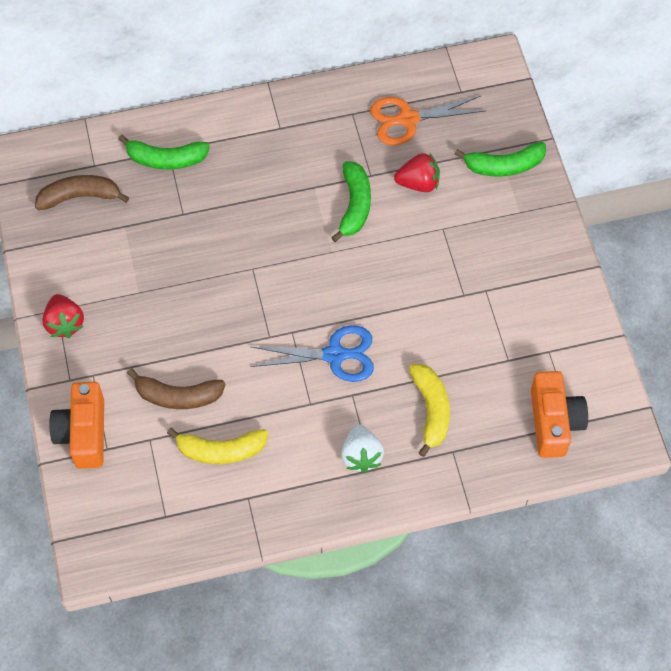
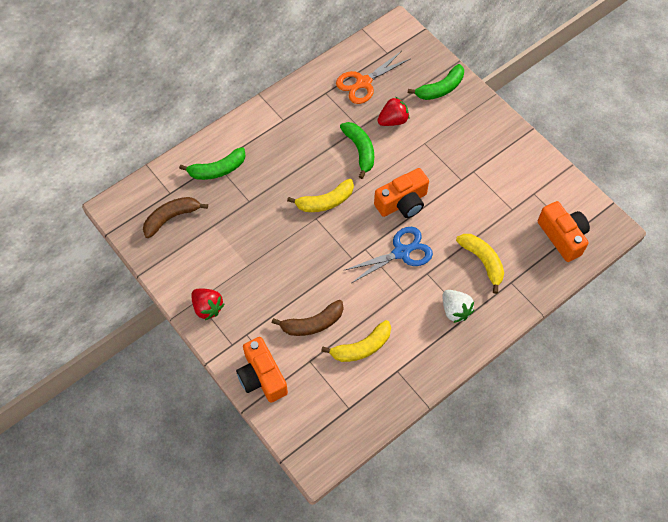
camera: 25 degrees left, 0 degrees up
none -> yellow banana [287,179,354,212]
none -> orange camera [374,168,429,218]

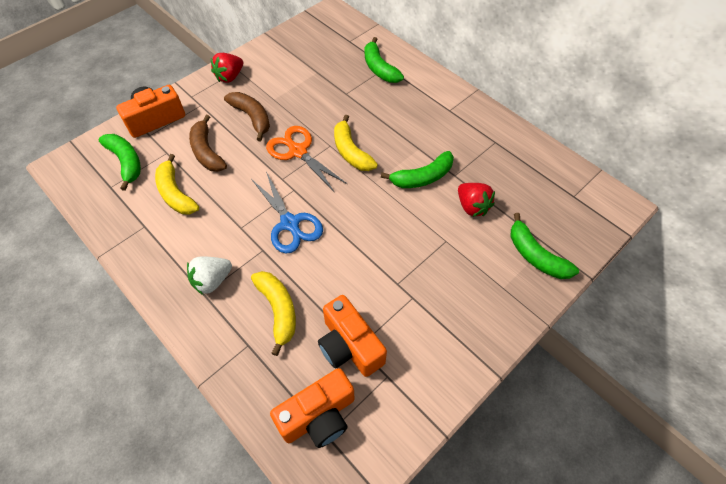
camera: 85 degrees right, 5 degrees down
brown banana [143,197,208,238] -> brown banana moved to [224,92,270,141]
orange scissors [336,51,411,104] -> orange scissors moved to [266,126,347,193]
orange camera [374,168,429,218] -> orange camera moved to [318,295,387,377]
yellow banana [456,234,504,294] -> yellow banana turned 75 degrees counterclockwise [251,271,296,356]
none -> green banana [98,134,141,191]

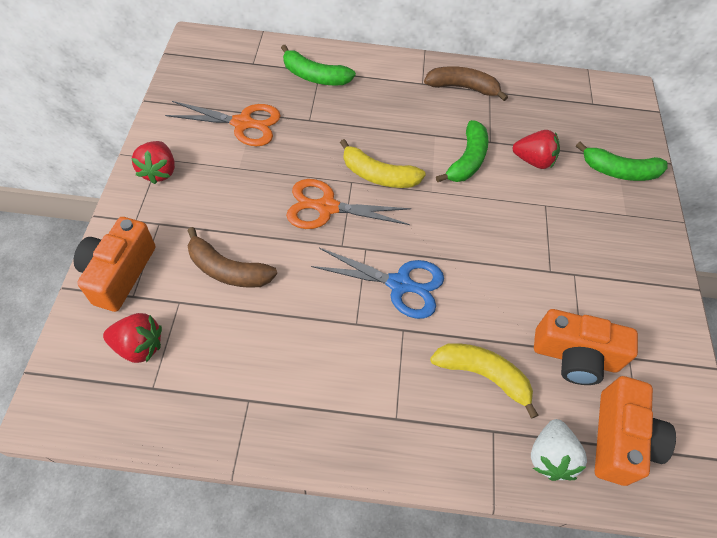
camera: 45 degrees left, 0 degrees up
green banana [98,134,141,191] -> red strawberry [103,313,162,363]
yellow banana [155,154,199,214] -> none
white strawberry [187,256,232,295] -> white strawberry moved to [531,419,587,481]
brown banana [224,92,270,141] -> brown banana moved to [424,66,508,101]
none -> orange scissors [165,101,281,146]

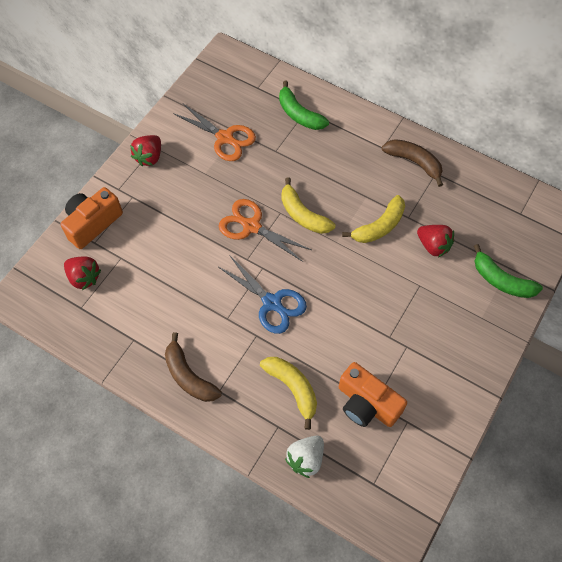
camera: 30 degrees right, 5 degrees up
brown banana [187,227,277,288] -> brown banana moved to [165,332,222,402]
green banana [436,120,489,182] -> yellow banana [342,195,405,243]
orange camera [595,376,676,486] -> none

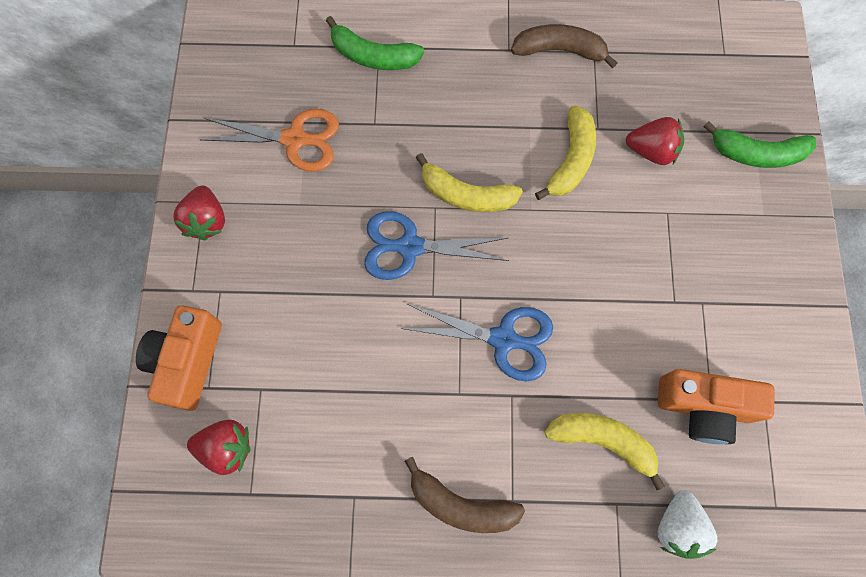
camera: 30 degrees left, 10 degrees up
orange scissors [219,199,311,262] -> blue scissors [364,211,509,280]

